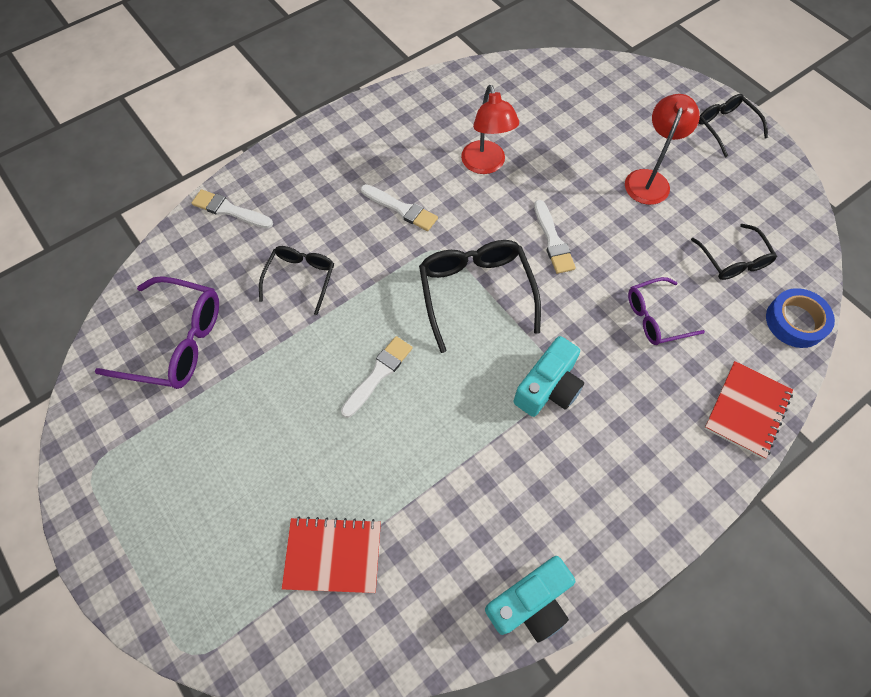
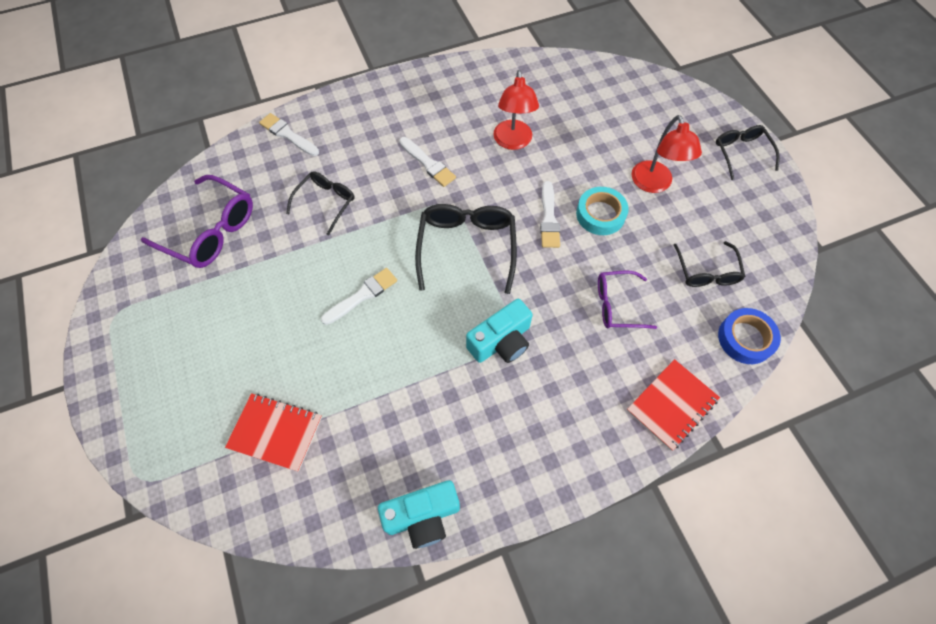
camera: 15 degrees right, 0 degrees up
red lamp [625,94,700,205] -> red lamp turned 135 degrees clockwise [631,115,702,193]
none -> turquoise tape [576,187,629,235]

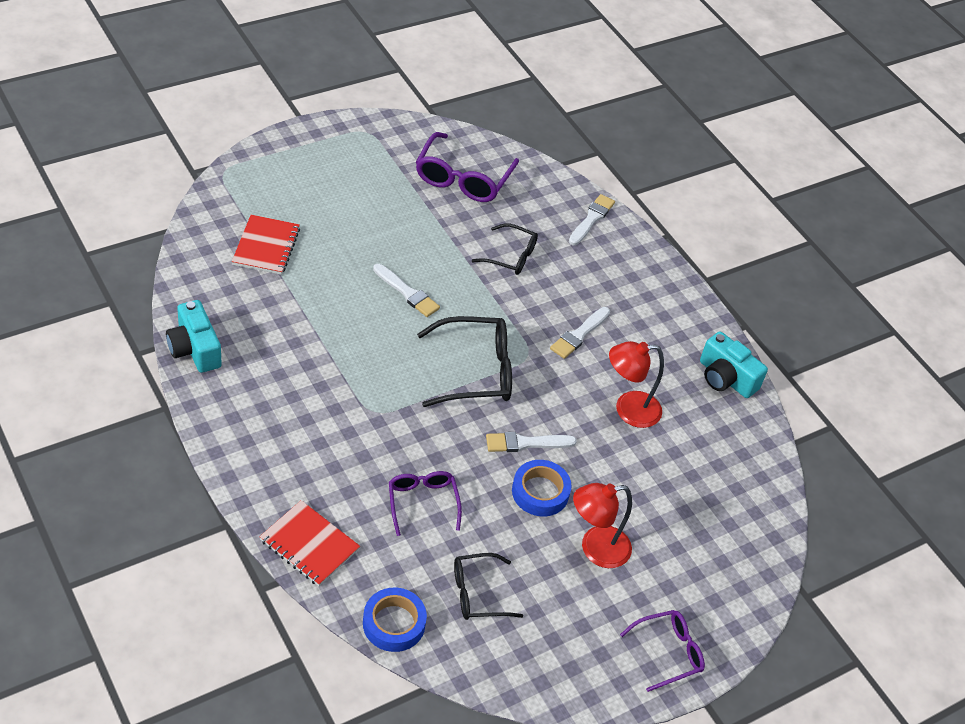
camera: 75 degrees right, 15 degrees down
turquoise camera [466,299,533,363] -> turquoise camera moved to [700,331,768,398]
turquoise tape [576,187,629,235] -> blue tape [512,460,572,517]
black glasses [716,125,780,180] -> purple glasses [620,610,705,692]

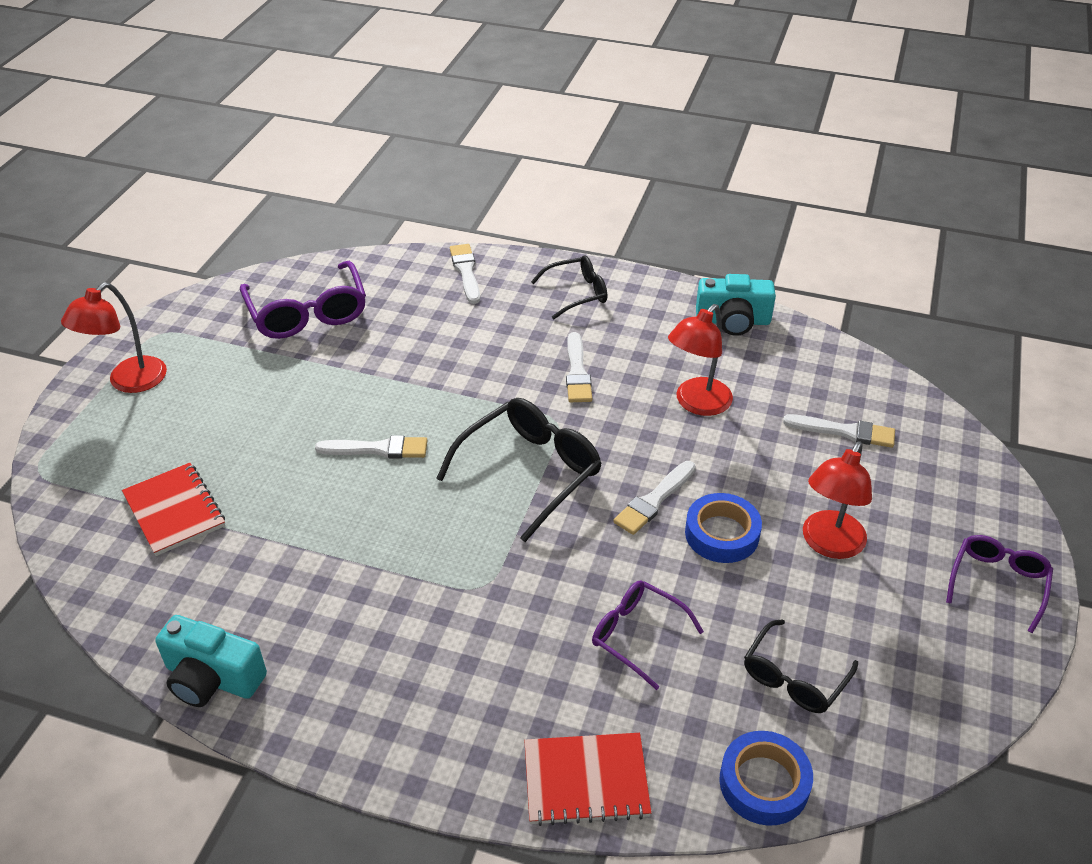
camera: 35 degrees left, 5 degrees down
black glasses [472,223,538,275] -> black glasses moved to [531,255,608,319]
none -> red lamp [61,282,167,393]
none -> white brush [783,414,895,448]

